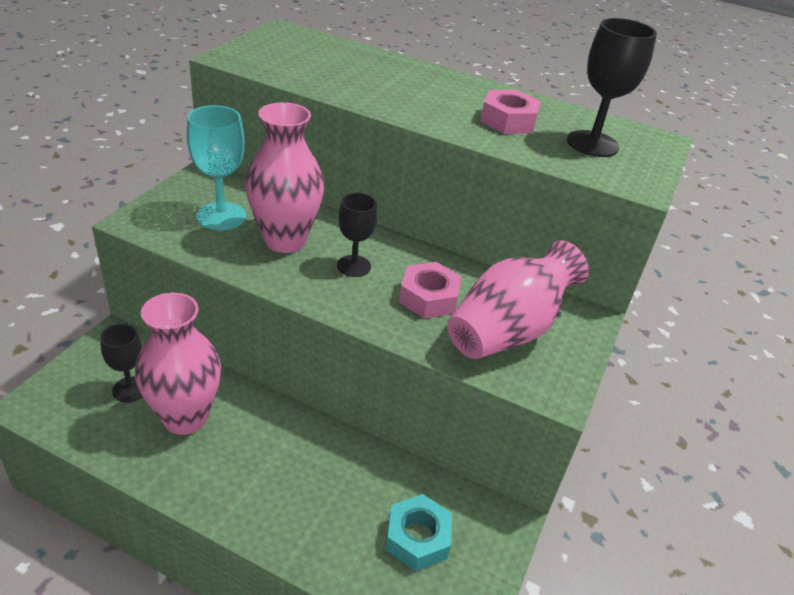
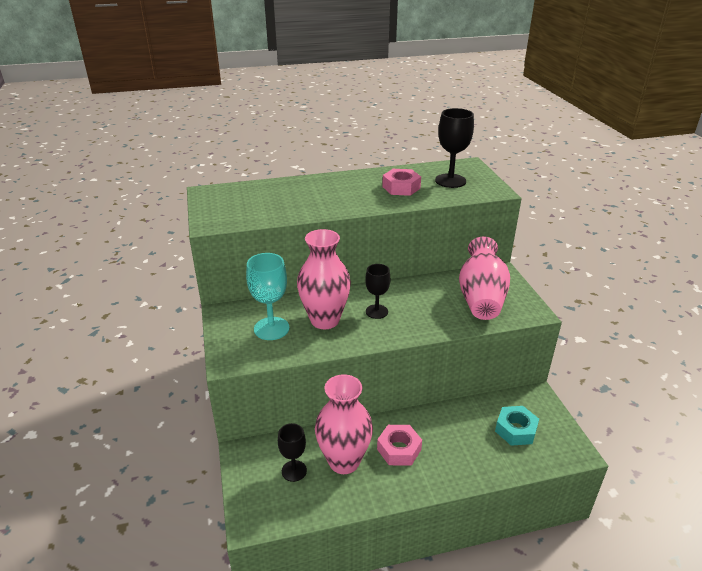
camera: 35 degrees left, 5 degrees down
pink nut [399,262,462,319] -> pink nut moved to [377,425,422,466]

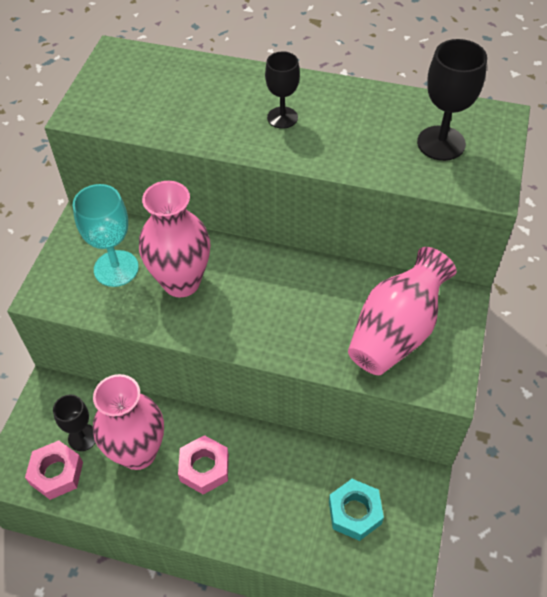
camera: 30 degrees right, 20 degrees up
black goblet [365,264,390,319] -> black goblet moved to [265,51,300,129]
pink nut [382,169,421,196] -> pink nut moved to [25,440,83,500]

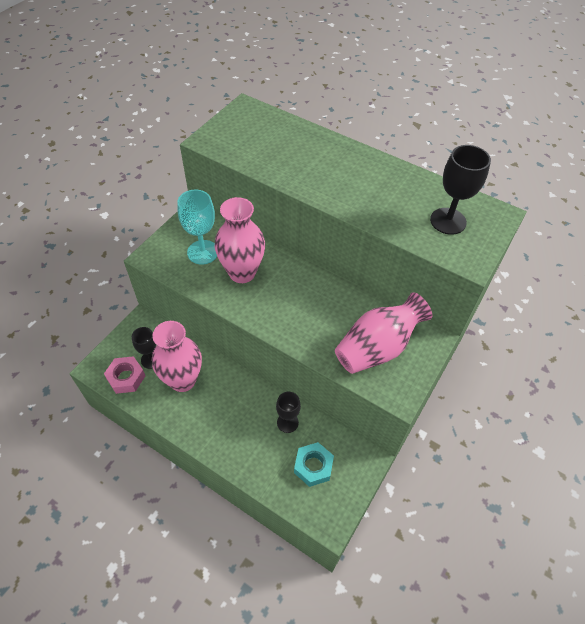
camera: 15 degrees right, 0 degrees up
pink nut [178,435,229,495] -> none
black goblet [265,51,300,129] -> black goblet moved to [276,392,301,433]

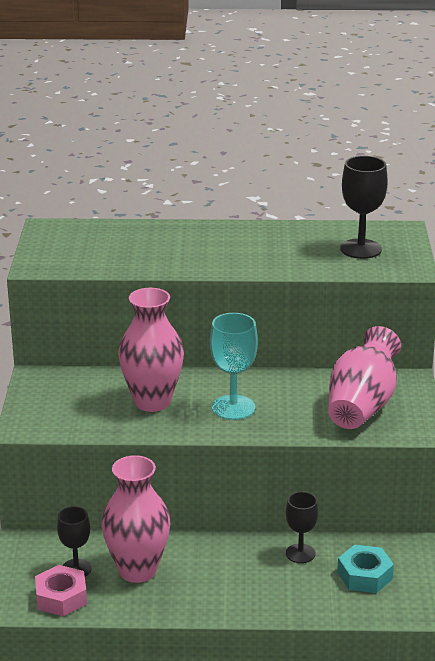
camera: 30 degrees left, 25 degrees down
turquoise goblet [177,190,217,264] -> turquoise goblet moved to [210,313,258,420]

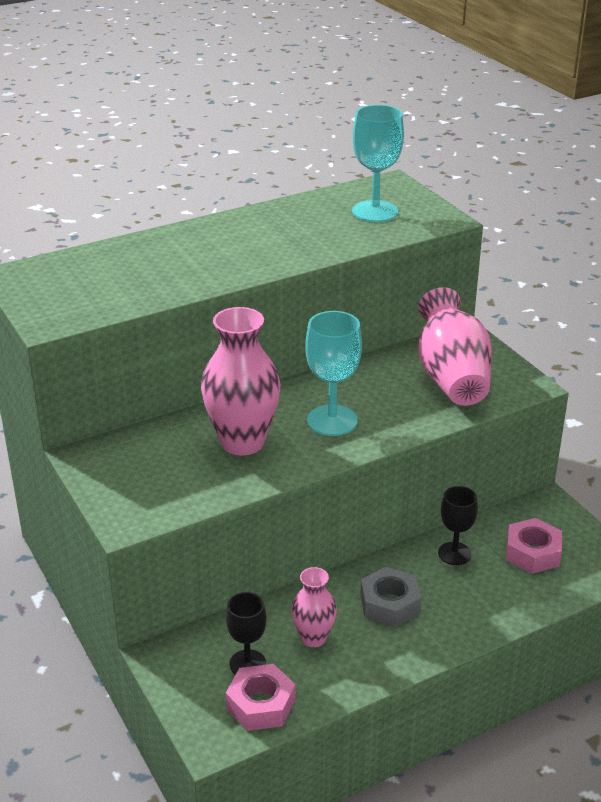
camera: 30 degrees left, 5 degrees up
pink vase [101,455,170,583] -> pink vase [291,567,337,647], size x0.56
turquoise nut [337,545,394,593] -> pink nut [506,518,562,574]
black goblet [340,156,388,259] -> turquoise goblet [352,105,404,222]
none -> grey nut [360,567,421,627]

